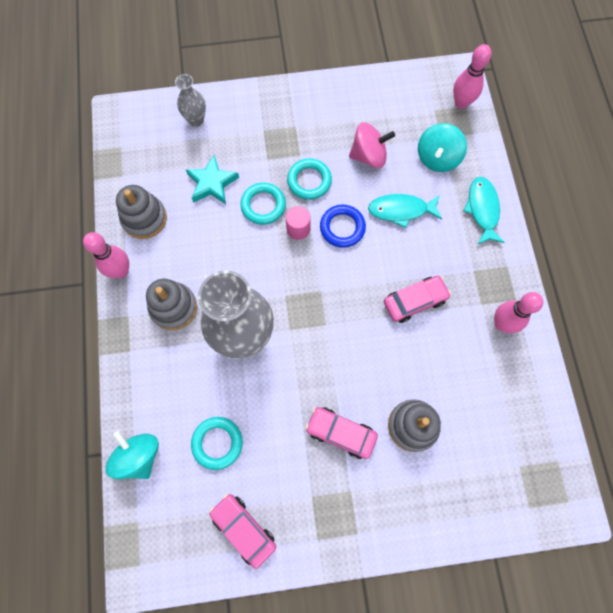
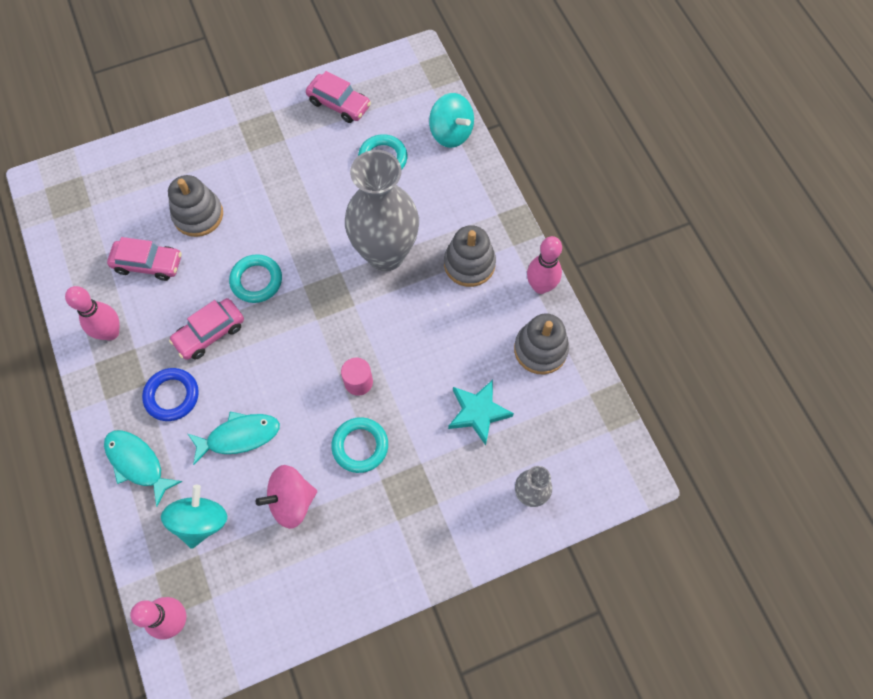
camera: 165 degrees right, 5 degrees down
turquoise ring [240,182,286,225] -> turquoise ring moved to [229,254,282,303]
pink car [305,407,378,459] -> pink car moved to [107,237,182,281]
blue ring [320,205,366,248] -> blue ring moved to [142,368,199,421]
turquoise fish [464,177,505,245] -> turquoise fish turned 150 degrees clockwise [104,430,182,507]

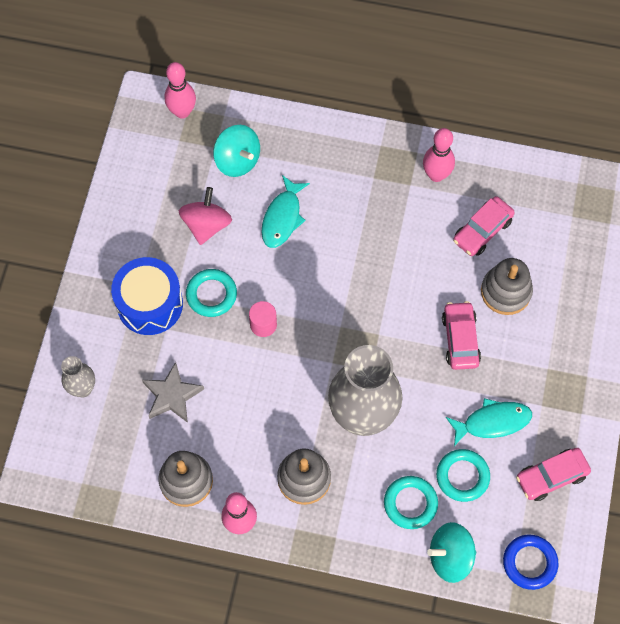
camera: 125 degrees right, 0 degrees up
turquoise fish [104,430,182,507] -> turquoise fish moved to [446,398,532,446]
blue ring [142,368,199,421] -> blue ring moved to [503,535,558,590]
pink car [169,298,244,360] -> pink car moved to [442,301,481,370]
turquoise ring [229,254,282,303] -> turquoise ring moved to [384,476,438,529]
turquoise star [448,380,514,445] -> grey star [142,362,204,423]
none -> blue drum [111,257,183,335]

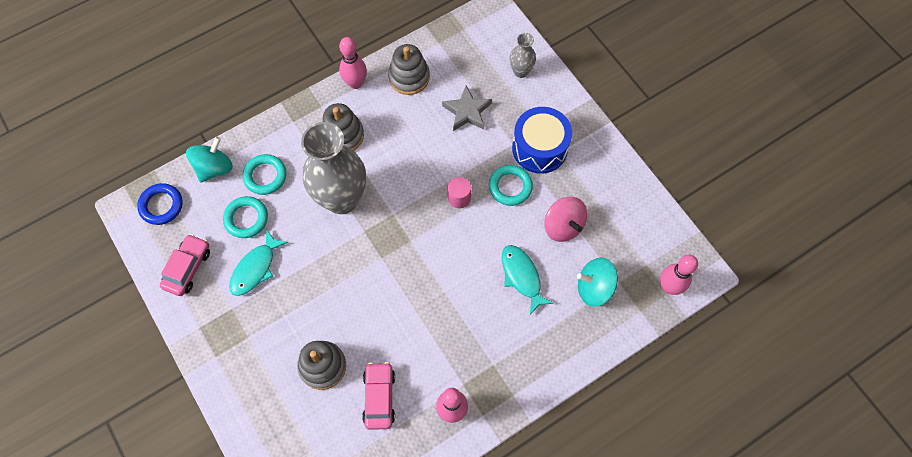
camera: 135 degrees right, 0 degrees up
pink car [442,301,481,370] -> none

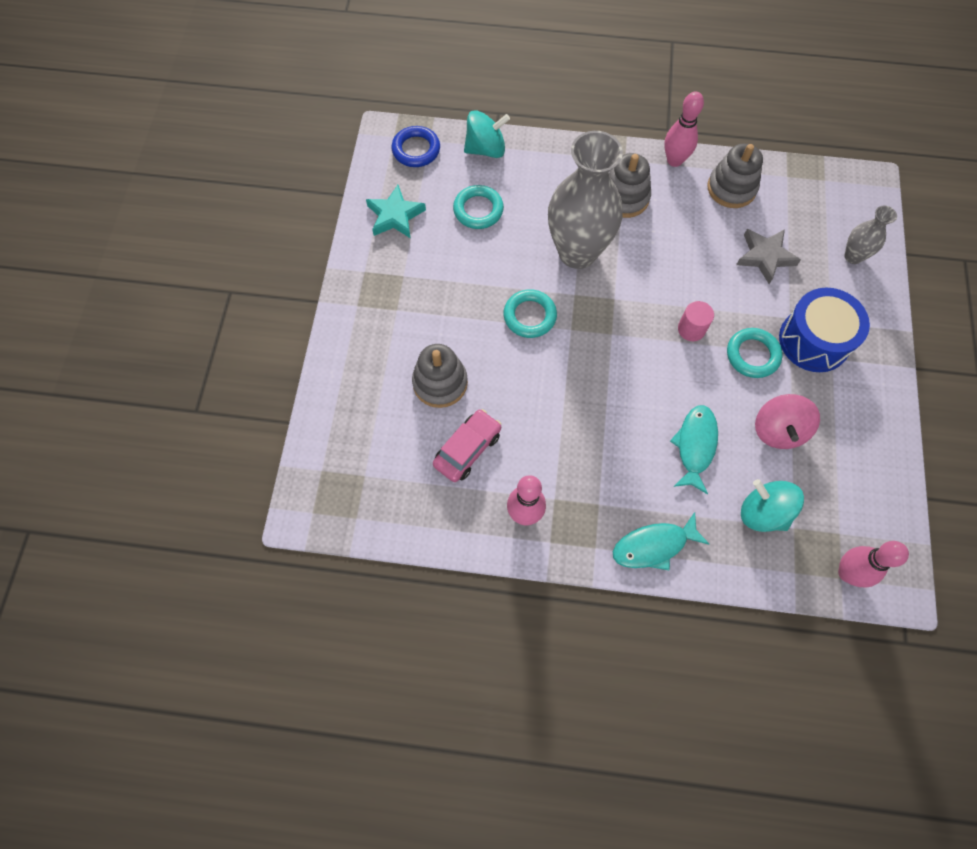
camera: 40 degrees right, 0 degrees up
pink car [160,234,210,296] -> turquoise star [366,185,426,238]
turquoise fish [229,229,288,296] -> turquoise fish moved to [613,512,709,570]
turquoise ring [243,154,287,195] -> turquoise ring moved to [503,289,557,338]

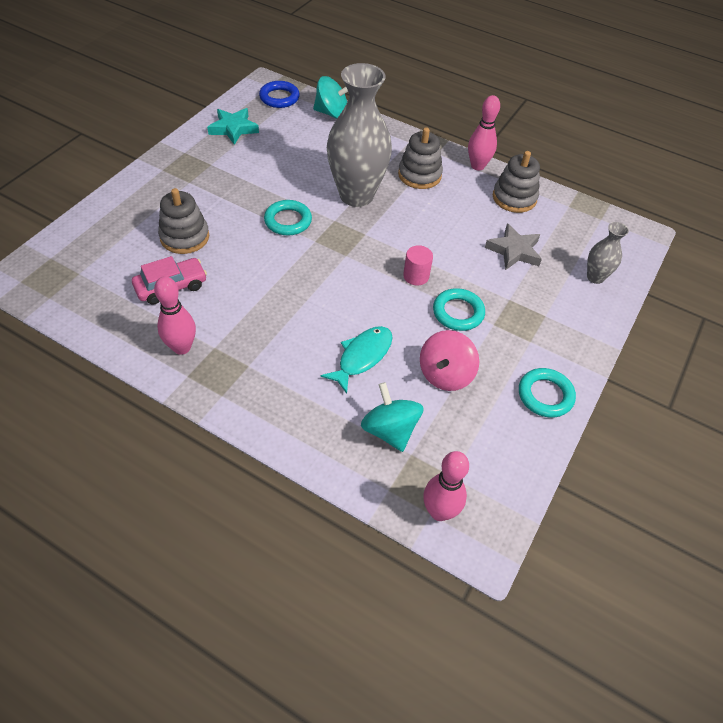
camera: 20 degrees right, 15 degrees down
turquoise ring [453,185,504,229] -> turquoise ring moved to [519,368,576,418]
turquoise fish [613,512,709,570] -> none
blue drum [779,288,870,372] -> none

